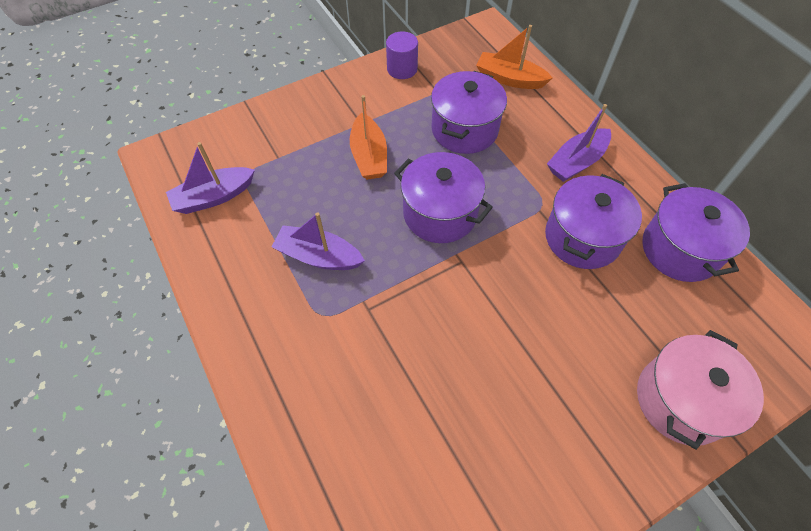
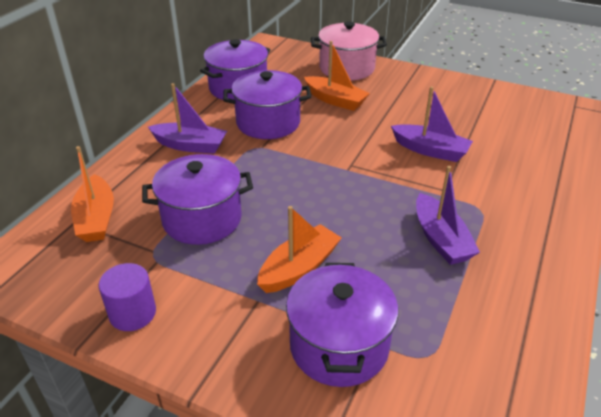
camera: 125 degrees left, 20 degrees down
purple boat [166,142,255,214] -> purple boat moved to [391,87,473,162]
purple pot [394,152,493,243] -> purple pot moved to [286,263,398,387]
none -> orange boat [304,41,370,111]

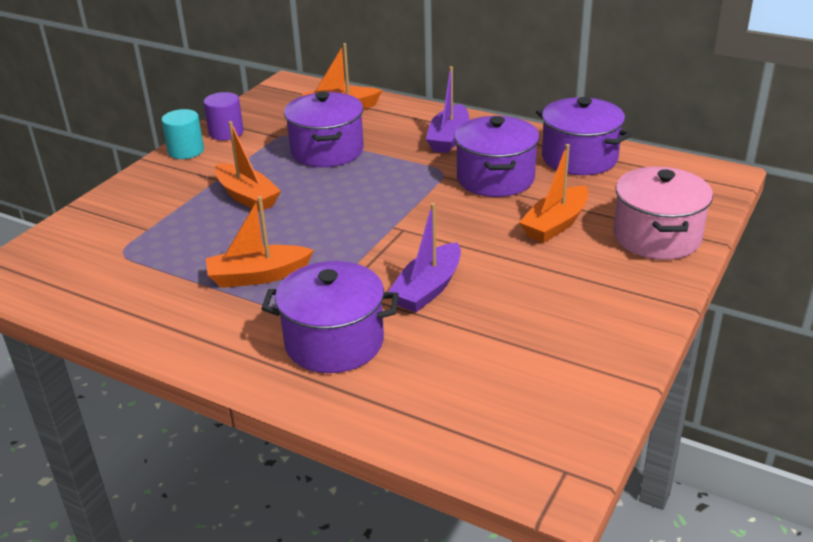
camera: 95 degrees right, 5 degrees down
purple pot [286,263,398,387] -> purple pot moved to [261,261,399,373]
purple boat [416,166,480,265] -> orange boat [206,196,314,288]
none -> turquoise cylinder [161,109,204,159]

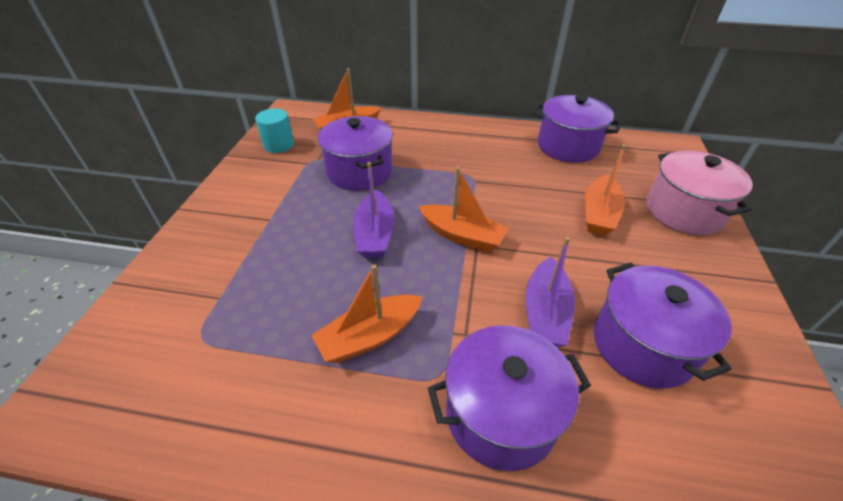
camera: 20 degrees left, 10 degrees up
turquoise cylinder [161,109,204,159] -> turquoise cylinder moved to [255,108,294,153]
purple cylinder [204,92,244,140] -> none
orange boat [215,121,281,212] -> orange boat moved to [419,167,509,252]
purple boat [426,66,469,153] -> purple boat moved to [353,162,394,258]
purple pot [454,116,539,197] -> purple pot moved to [594,262,732,389]

